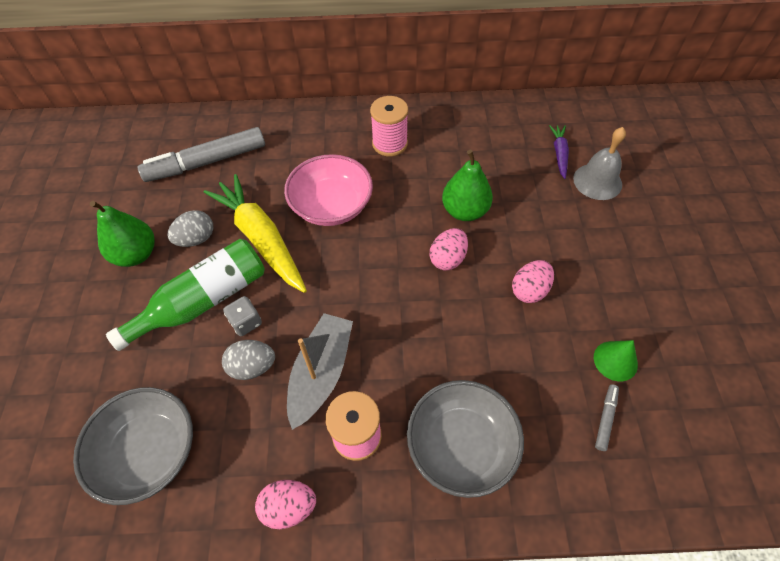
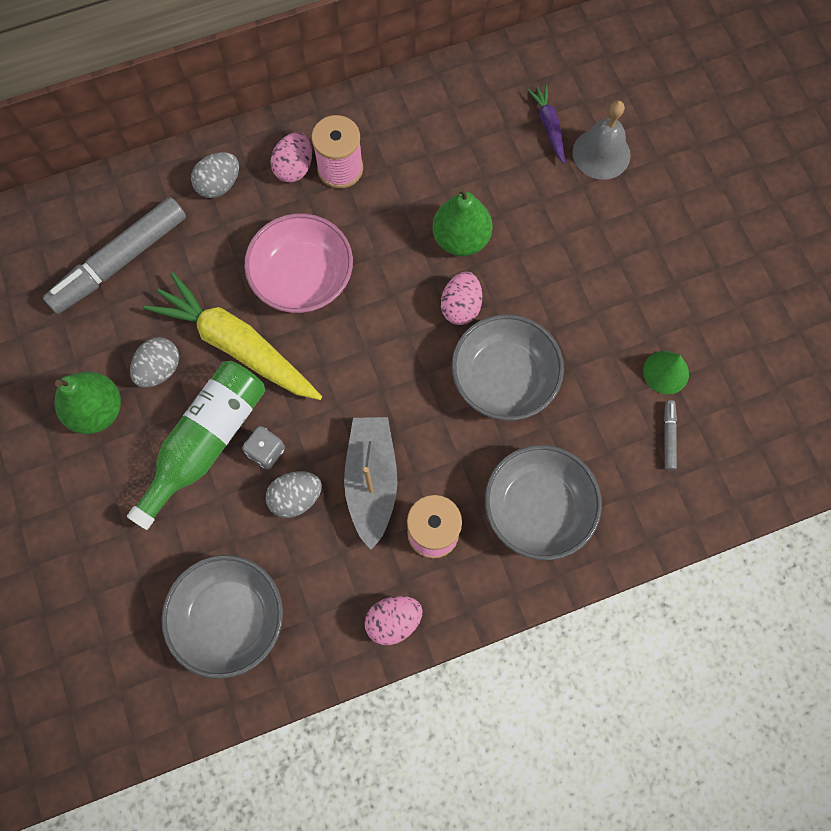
camera: 20 degrees left, 15 degrees up
pink egg [512,260,554,303] -> pink egg moved to [270,132,312,183]
none -> grey egg [191,152,239,198]
none -> grey bowl [452,314,564,421]

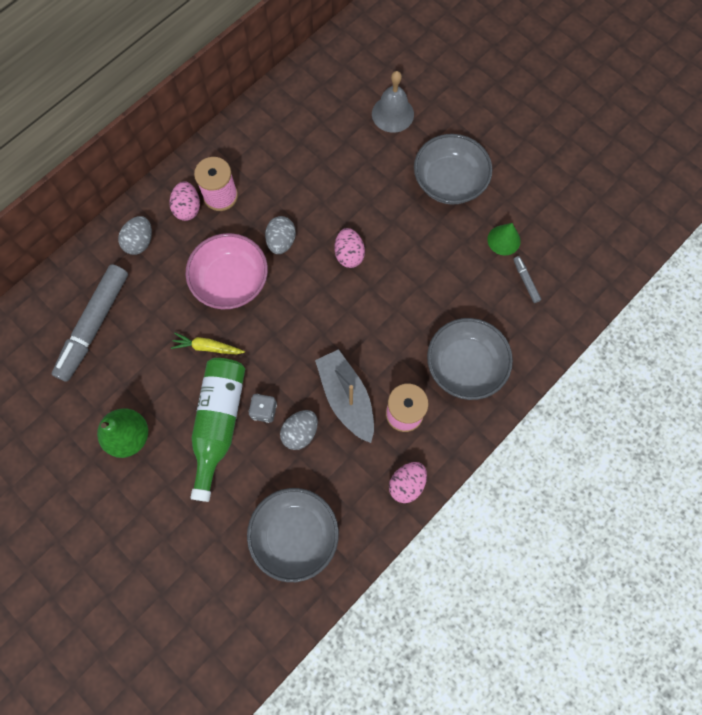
camera: 25 degrees left, 0 degrees up
grey egg [130,337,179,388] -> grey egg moved to [265,216,296,254]
yellow carrot [144,272,322,400] -> yellow carrot [171,333,245,354], size x0.48
green pear [432,186,493,256] -> none
grey bowl [452,314,564,421] -> grey bowl moved to [414,134,492,204]
purple carrot [527,84,565,163] -> none

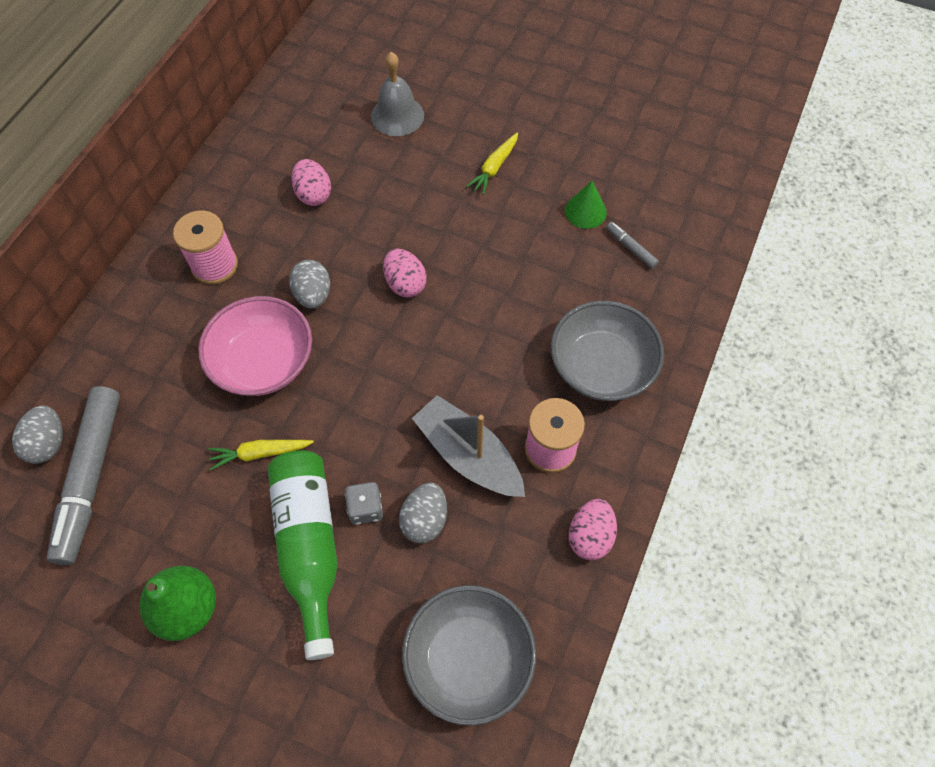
camera: 20 degrees left, 10 degrees down
grey egg [118,216,152,255] -> grey egg moved to [12,405,63,464]
pink egg [170,181,200,221] -> pink egg moved to [291,159,331,206]
grey bowl [414,134,492,204] -> yellow carrot [466,132,518,195]

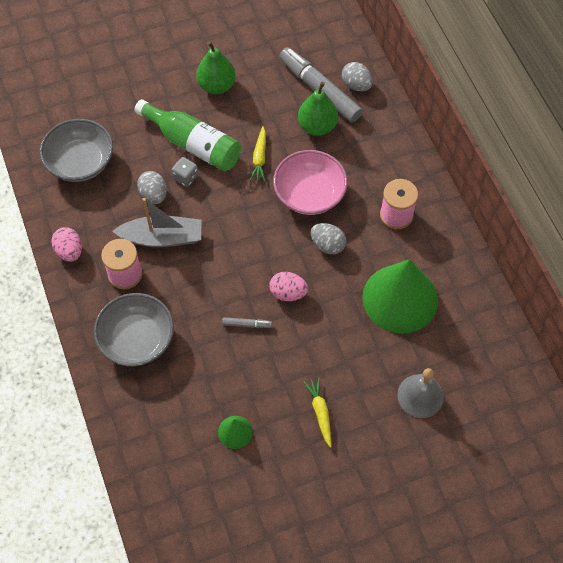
camera: 135 degrees right, 0 degrees up
yellow carrot [208,440,314,471] -> yellow carrot turned 150 degrees clockwise [250,126,266,181]
pink egg [291,159,331,206] -> green cone [362,259,438,334]
grey marker [606,222,659,269] -> grey marker moved to [222,317,272,328]
none -> green pear [298,82,338,136]

